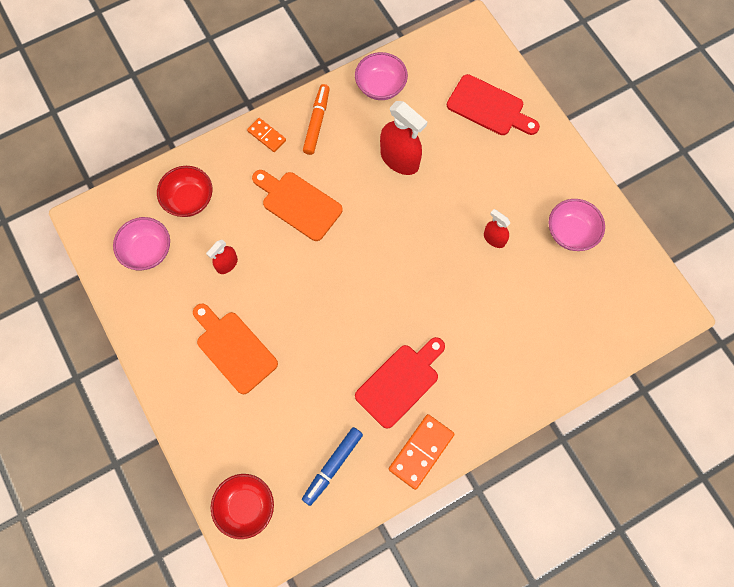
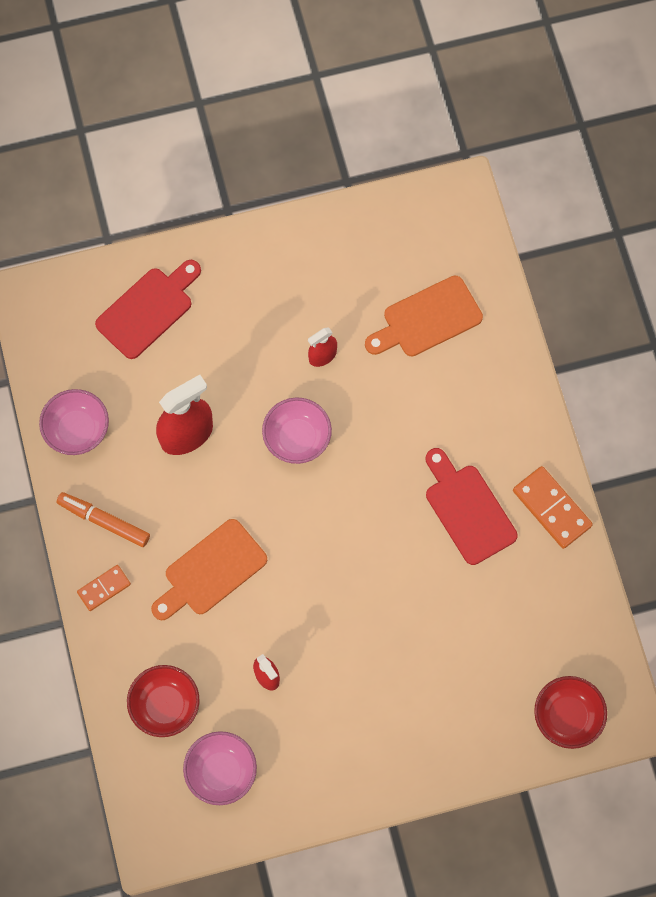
camera: 75 degrees left, 0 degrees up
orange cutting board [193,303,278,394] -> orange cutting board moved to [365,275,483,356]
blue marker [302,427,363,506] -> none
pink bowl [548,199,605,251] -> pink bowl moved to [262,398,332,464]

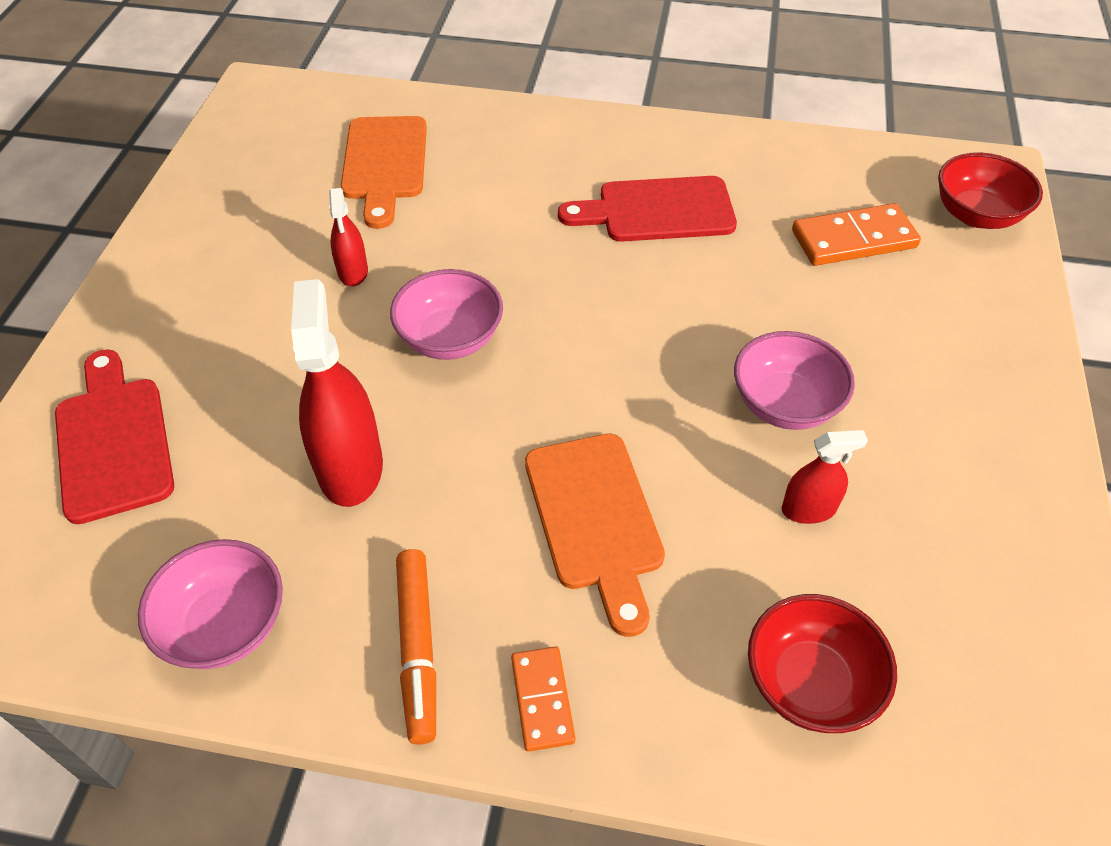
camera: 65 degrees left, 20 degrees down
orange marker [57,492,150,547] -> orange marker turned 60 degrees counterclockwise [396,549,436,745]
pink bowl [183,731,257,805] -> pink bowl moved to [734,331,855,430]
orange domino [513,466,593,549] -> orange domino moved to [792,203,921,266]

